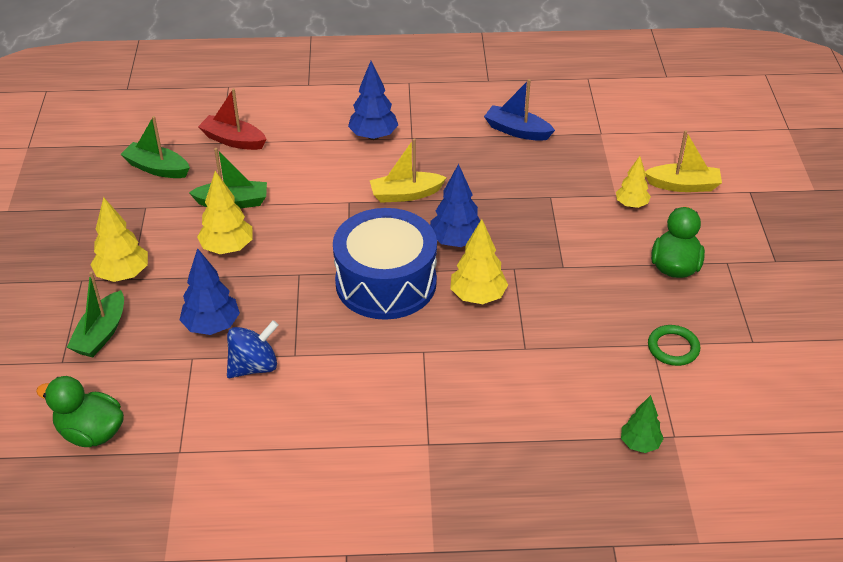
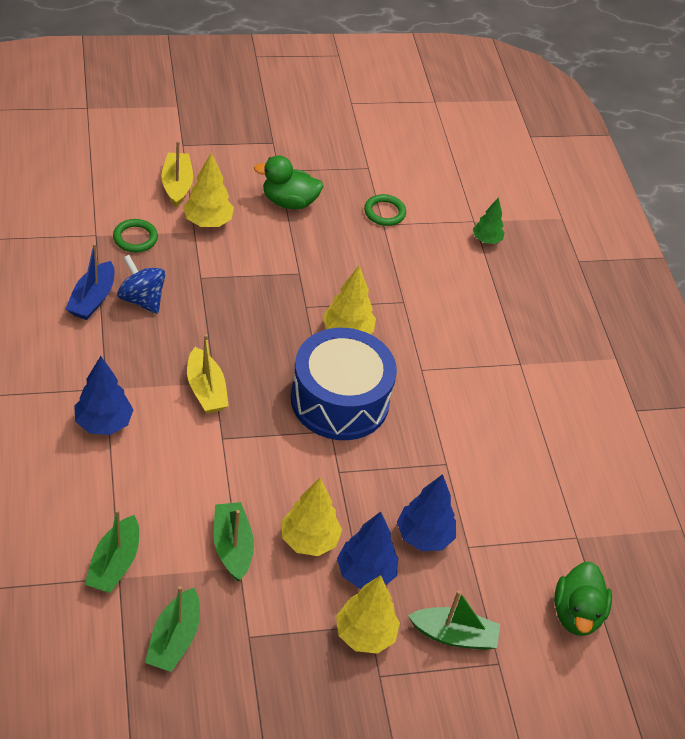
camera: 105 degrees left, 5 degrees up
red boat [198,88,267,150] -> green boat [85,509,139,593]
blue spinning top [227,320,279,378] -> blue spinning top moved to [117,255,166,314]
blue tree [430,164,480,247] -> blue tree moved to [337,512,398,589]
yellow tree [616,156,651,208] -> yellow tree [183,153,234,227], size x1.53
none -> green ring [113,219,158,252]

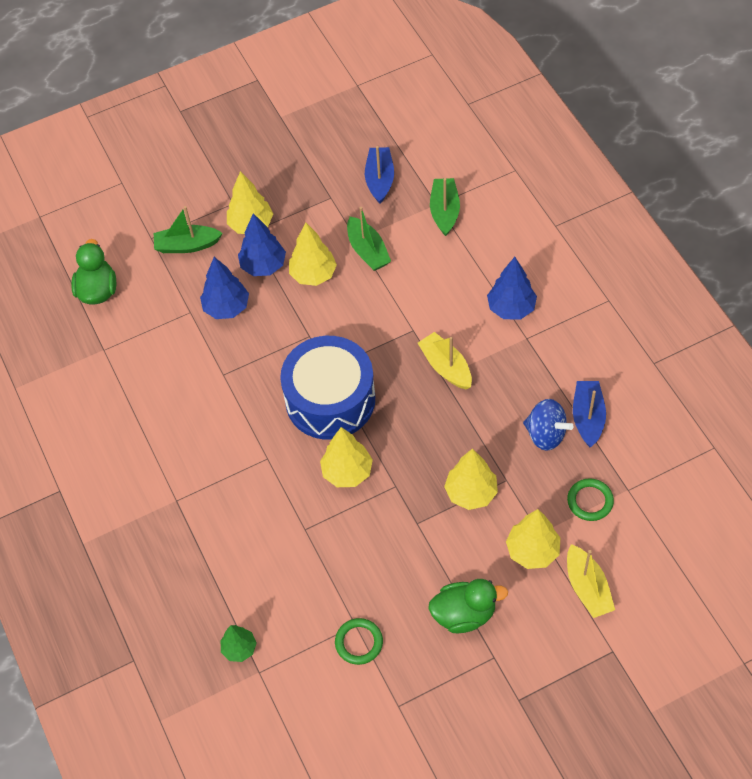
camera: 175 degrees right, 10 degrees up
green boat [145,586,200,672] -> blue boat [365,146,394,204]
none -> yellow tree [444,448,498,510]

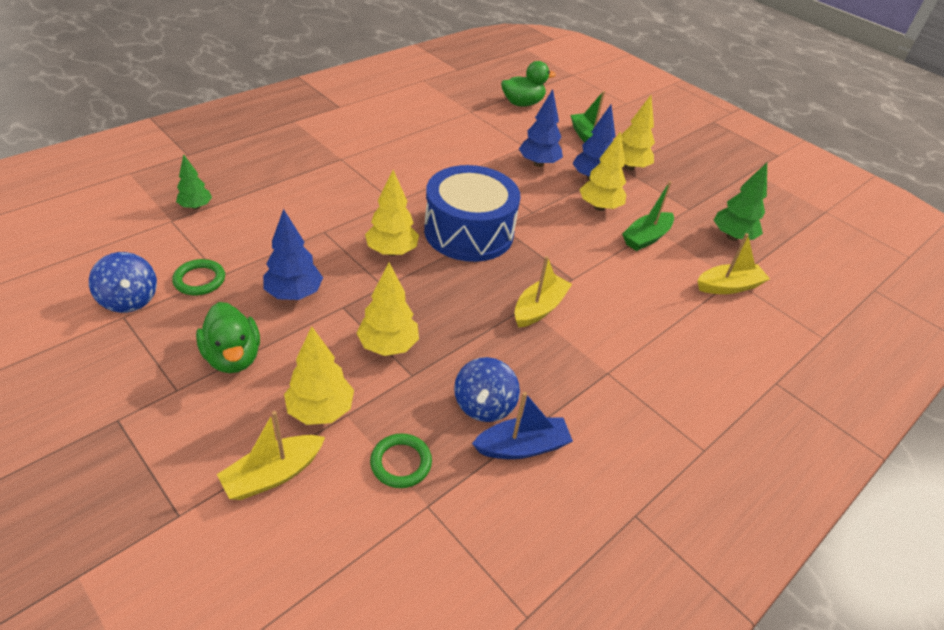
camera: 65 degrees right, 15 degrees down
blue boat [365,146,394,204] -> green tree [714,163,767,241]
green boat [430,178,460,236] -> yellow boat [698,233,770,294]
blue tree [487,257,537,320] -> blue tree moved to [263,209,323,300]
none -> blue spinning top [89,252,157,313]

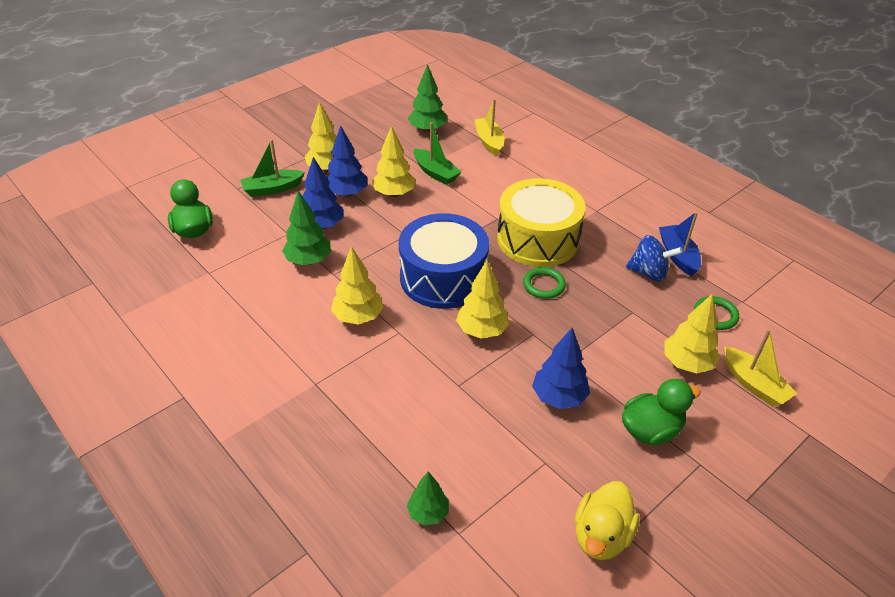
camera: 85 degrees left, 0 degrees up
blue spinning top [89,252,157,313] -> yellow duck [575,481,639,560]
green ring [172,259,225,295] -> green ring moved to [523,267,566,299]
yellow tree [356,263,419,356] -> yellow tree moved to [331,246,384,325]
yellow boat [514,256,572,328] -> yellow drum [497,178,586,267]
none -> green tree [282,191,331,265]

